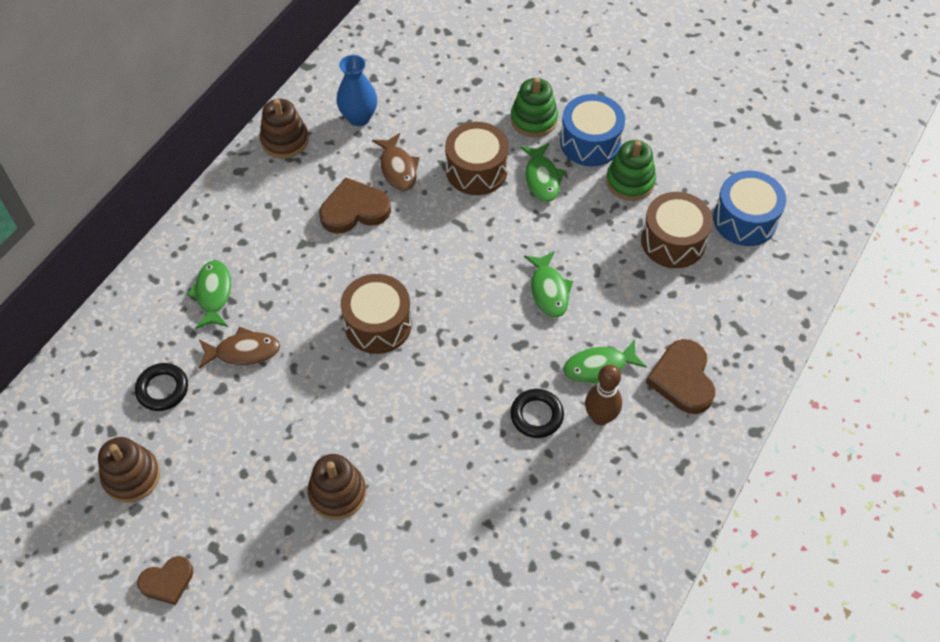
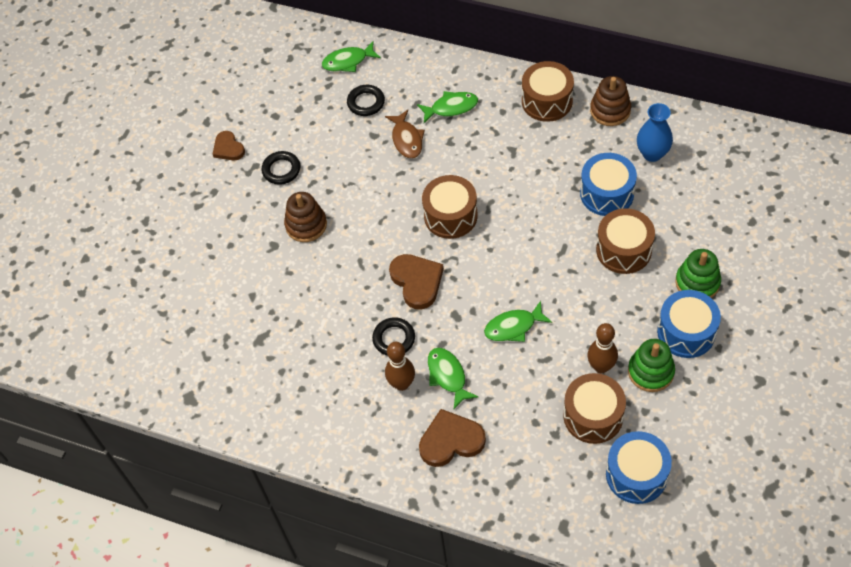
camera: 85 degrees right, 0 degrees up
brown stacking toy [98,437,160,503] -> none
brown heart [319,178,391,234] -> brown heart moved to [389,254,444,310]
brown fish [372,133,420,191] -> blue drum [580,153,637,216]
green fish [520,143,565,202] -> green fish moved to [322,41,381,72]
none -> black ring [262,151,300,185]
none -> brown drum [522,61,574,122]
none -> brown bowling pin [587,323,618,373]

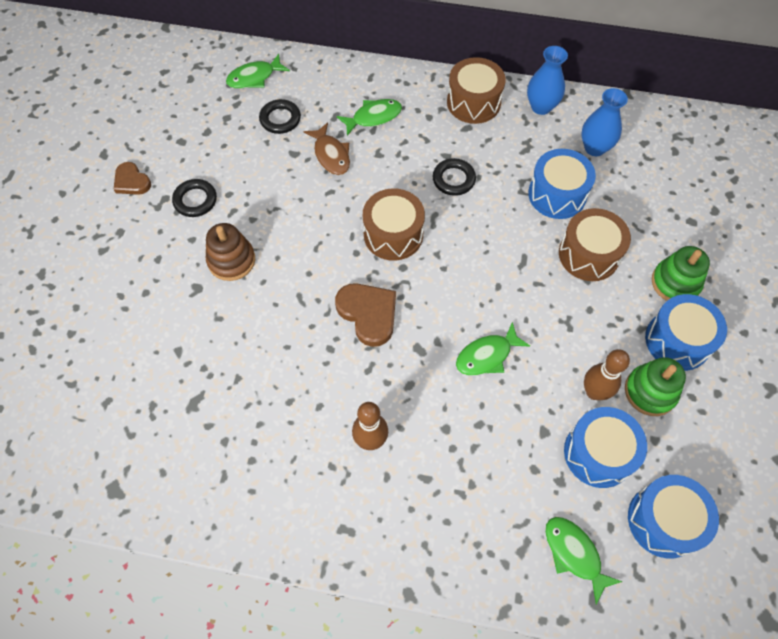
camera: 15 degrees left, 5 degrees up
black ring [372,317,415,356] -> black ring moved to [433,158,476,196]
brown heart [419,409,486,467] -> none
green fish [428,348,478,409] -> green fish moved to [545,517,622,605]
brown drum [563,373,626,444] -> blue drum [564,407,647,488]
brown stacking toy [590,76,631,126] -> blue vase [527,46,568,115]

